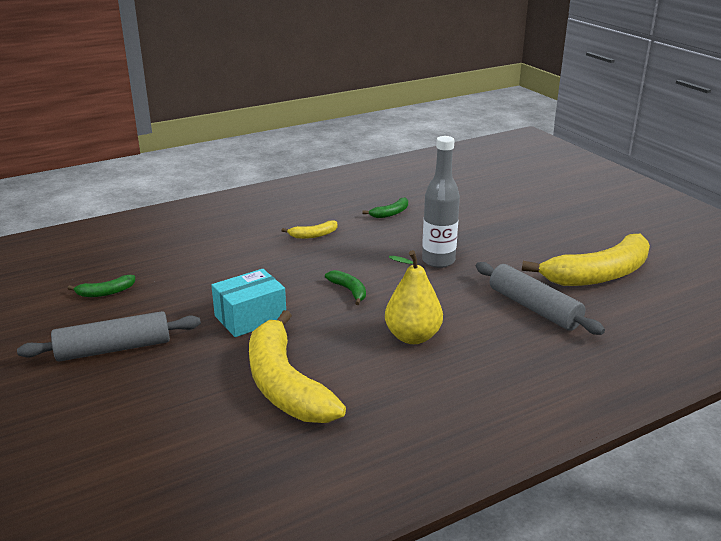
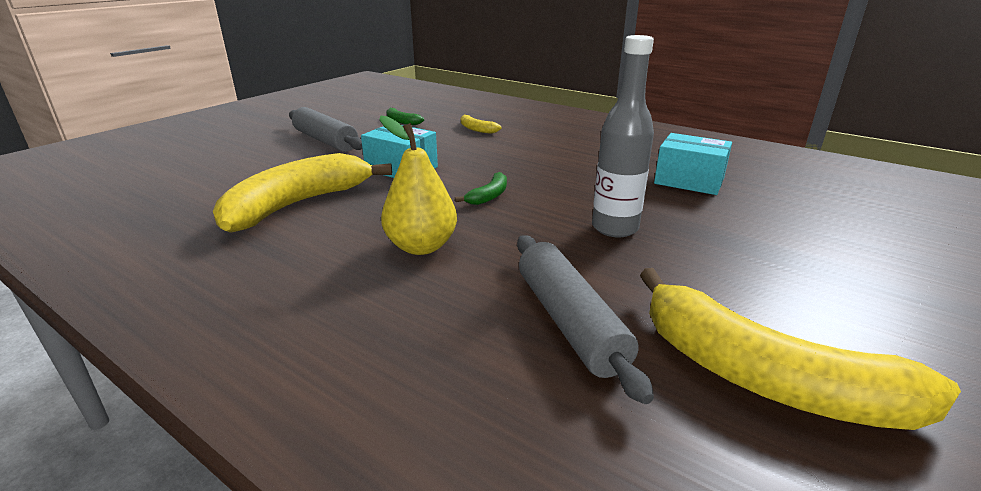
camera: 65 degrees right, 0 degrees up
yellow banana [281,220,338,239] -> yellow banana moved to [461,114,501,134]
green banana [362,197,408,218] -> turquoise box [654,133,732,195]
grey rolling pin [476,262,605,335] -> grey rolling pin turned 45 degrees counterclockwise [517,235,654,404]

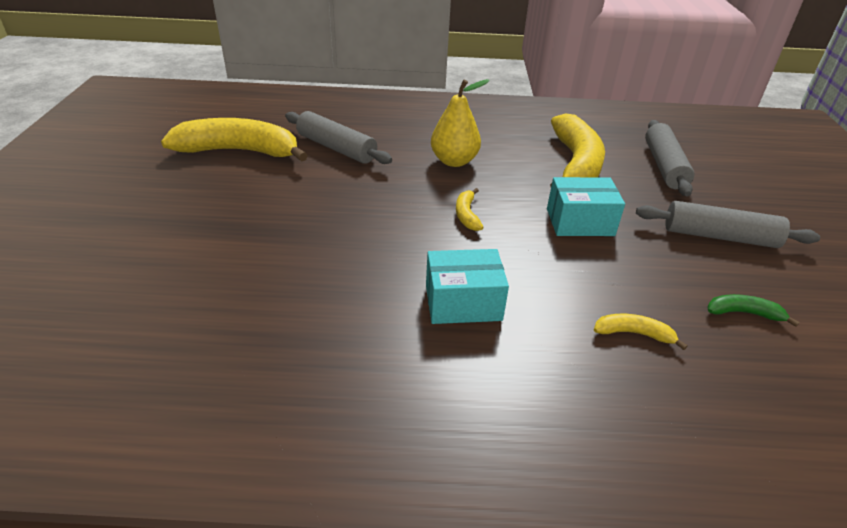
camera: 145 degrees right, 10 degrees up
green banana [455,172,507,205] -> yellow banana [456,188,484,231]
grey bottle [592,35,654,237] -> none
turquoise box [654,133,732,195] -> turquoise box moved to [426,249,509,324]
none -> grey rolling pin [645,120,695,196]

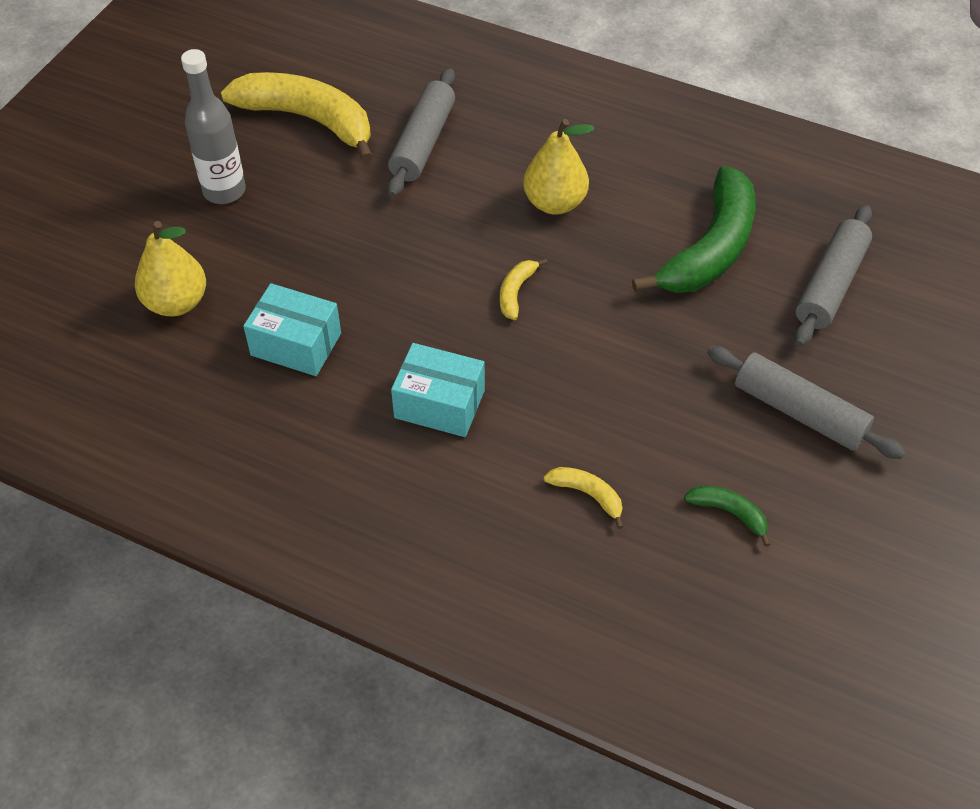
camera: 25 degrees right, 15 degrees up
grey rolling pin [285,111,392,164] -> grey rolling pin turned 45 degrees clockwise [387,68,455,197]
turquoise box [547,177,625,236] -> turquoise box moved to [243,283,341,376]
yellow banana [550,113,605,186] -> green banana [632,166,756,293]
none -> yellow pear [135,221,206,316]
none -> grey bottle [181,49,246,204]

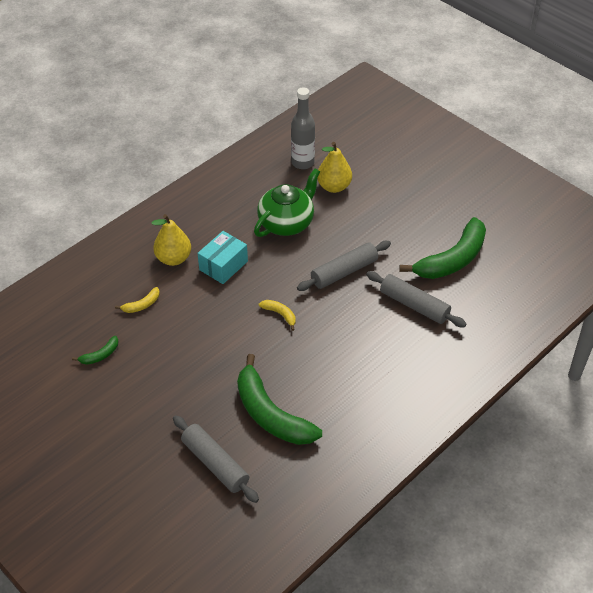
camera: 110 degrees right, 5 degrees down
grey bottle [181,49,246,204] -> grey bottle moved to [291,87,315,169]
yellow banana [221,72,373,163] -> green banana [399,217,486,279]
turquoise box [243,283,341,376] -> green teapot [254,169,320,237]
yellow pear [523,119,594,215] -> yellow pear moved to [151,214,191,266]
grey rolling pin [707,346,905,459] -> grey rolling pin moved to [297,241,391,291]

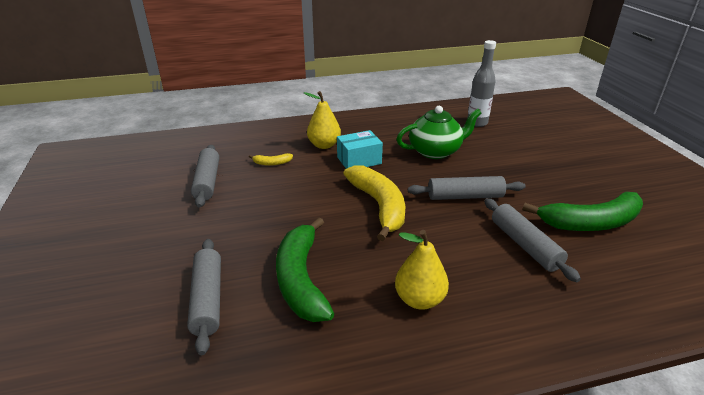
camera: 30 degrees right, 15 degrees down
green banana [72,336,118,365] -> grey rolling pin [191,145,219,208]
yellow banana [259,300,295,331] -> yellow banana [343,165,406,241], size x2.34
yellow pear [317,142,352,193] -> yellow pear moved to [395,230,449,310]

